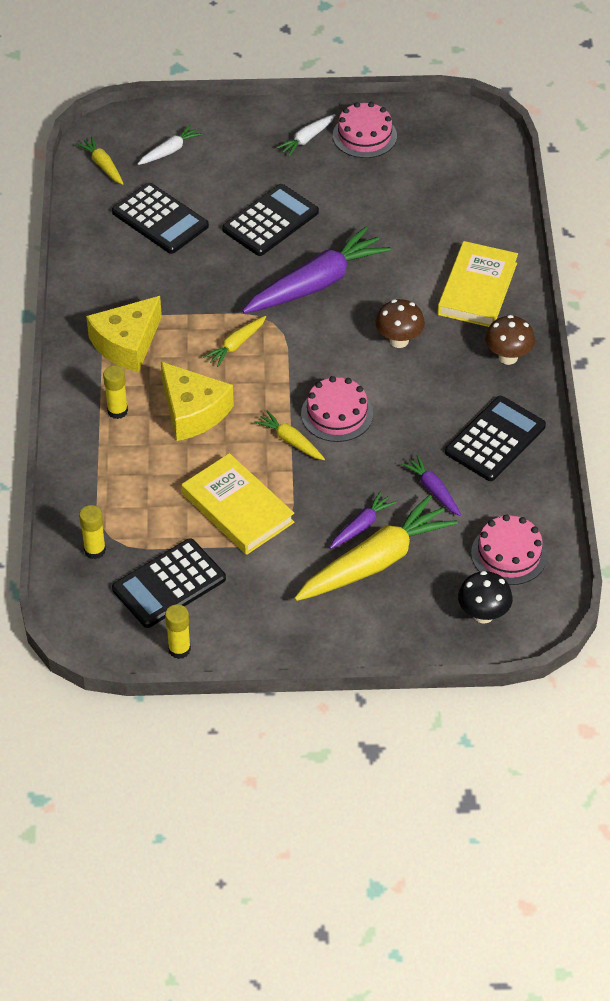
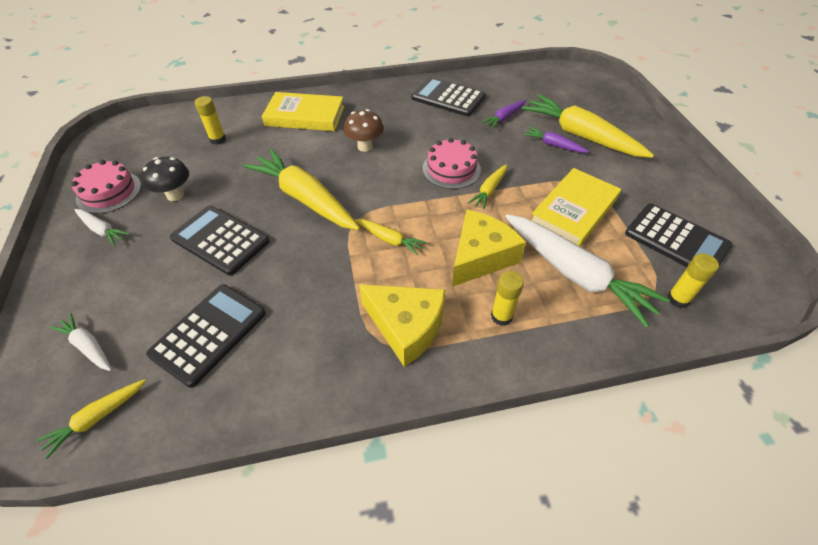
camera: 100 degrees left, 0 degrees up
yellow glue stick [165,604,191,659] -> yellow glue stick moved to [195,96,226,145]
purple carrot [242,227,391,313] -> yellow carrot [244,149,360,230]
black mushroom [458,571,513,624] -> black mushroom moved to [141,157,189,201]
pink cake [471,514,547,585] -> none
brown mushroom [485,315,535,365] -> none
none -> white carrot [505,214,670,328]

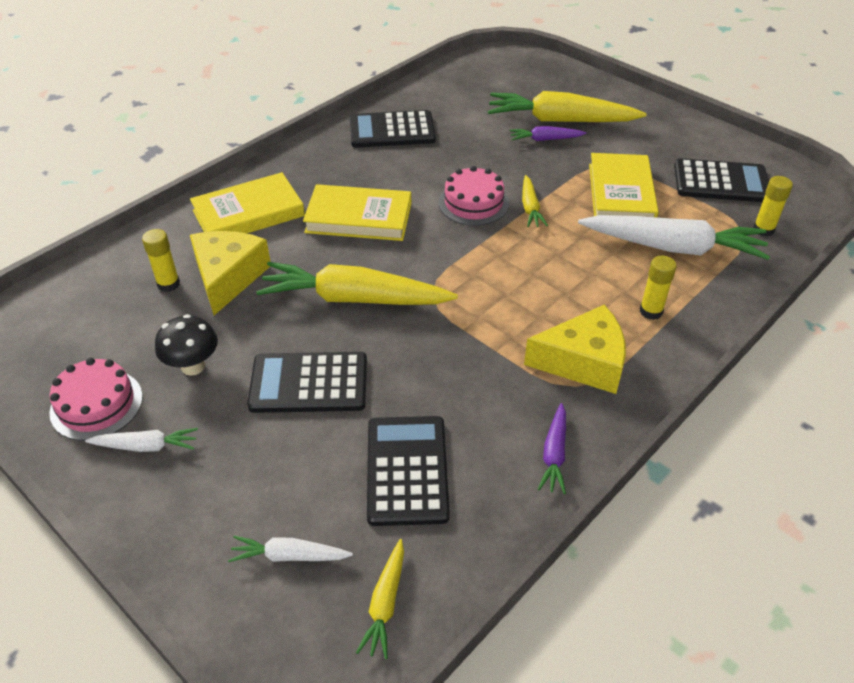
camera: 35 degrees left, 5 degrees down
brown mushroom [344,109,384,152] -> yellow book [303,184,411,241]
yellow carrot [355,219,427,255] -> none
yellow cheese [452,210,526,287] -> yellow cheese moved to [190,231,270,315]
purple carrot [481,100,526,129] -> purple carrot moved to [538,403,566,494]

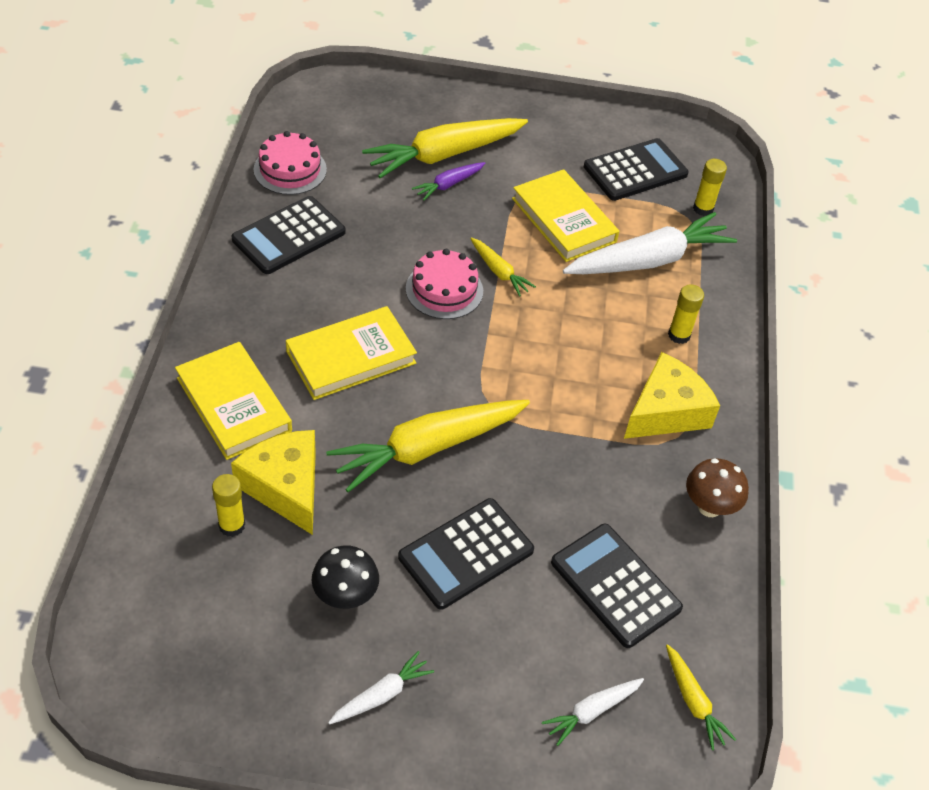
camera: 40 degrees left, 5 degrees up
pink cake [49,358,143,441] -> pink cake moved to [254,131,327,195]
yellow book [190,172,305,234] -> yellow book turned 60 degrees counterclockwise [175,342,292,460]
purple carrot [538,403,566,494] -> brown mushroom [686,458,749,517]

